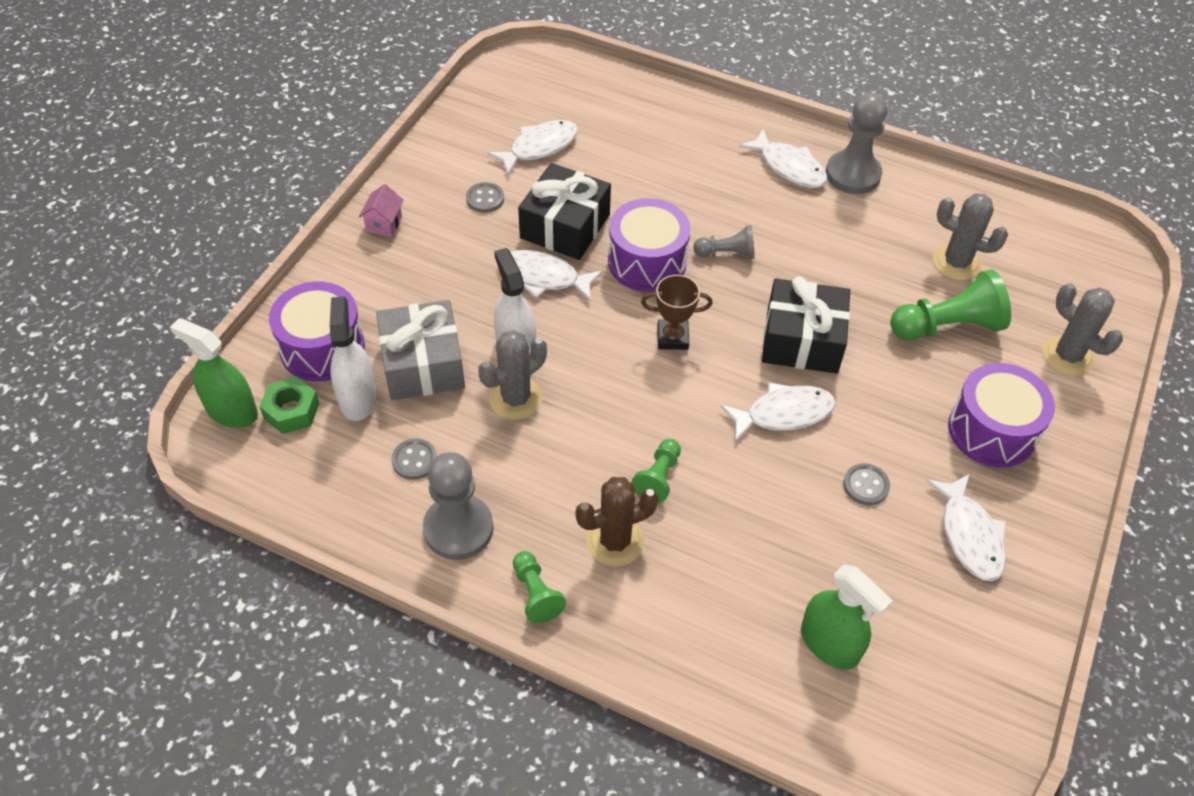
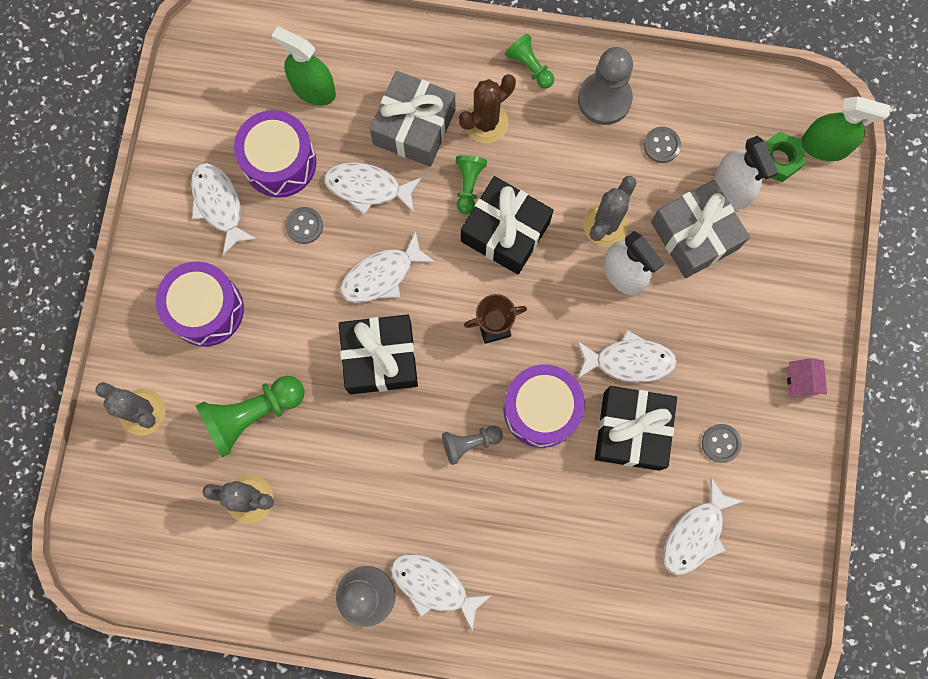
camera: 165 degrees right, 25 degrees up
purple drum [269,281,365,382] -> purple drum moved to [234,110,316,198]
none -> white fish [324,162,422,215]
none -> grey gift [370,71,456,167]
none -> black gift [461,176,553,274]

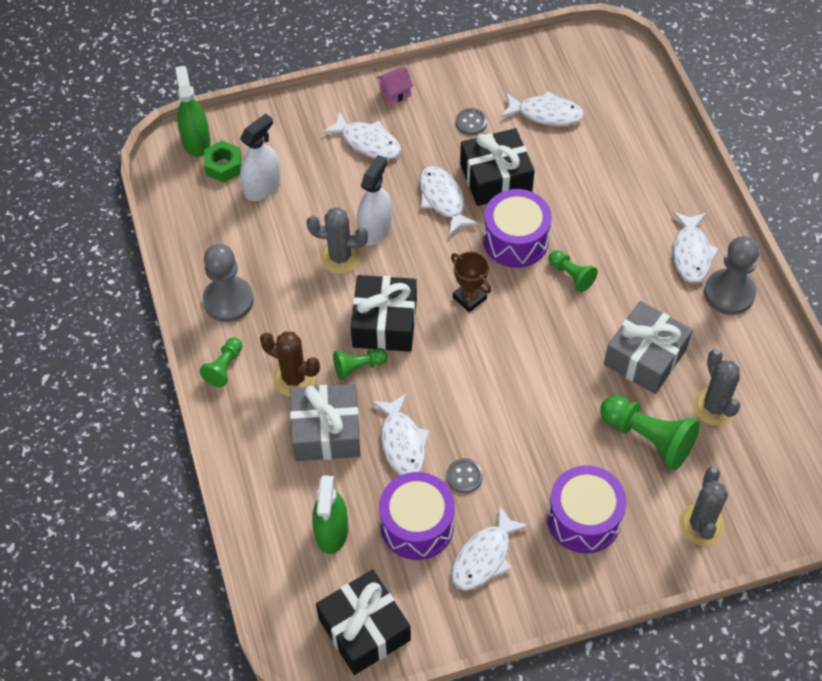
camera: 115 degrees left, 20 degrees down
black gift [339,315,418,394] -> black gift moved to [316,570,411,675]
white fish [340,231,435,303] -> white fish moved to [322,111,401,160]
grey pawn [442,426,503,465] -> green pawn [548,250,598,292]
grey button [644,127,681,163] -> none
grey gift [651,180,750,278] -> grey gift moved to [604,301,693,394]

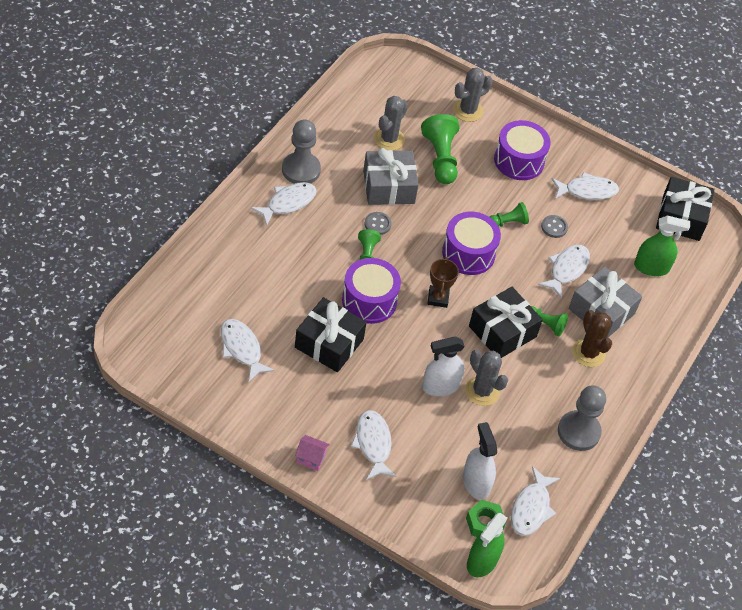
camera: 140 degrees left, 5 degrees down
green pawn [200,337,242,387] -> green pawn moved to [490,202,529,227]
white spray bottle [240,113,281,201] -> white spray bottle turned 75 degrees clockwise [463,422,497,500]
green spray bottle [312,475,348,554] -> green spray bottle turned 45 degrees clockwise [634,215,690,276]
purple drum [379,472,455,560] -> purple drum moved to [442,212,501,275]
white fish [420,166,479,236] -> white fish moved to [511,466,560,536]
grey button [456,108,487,135] -> grey button moved to [365,212,391,235]

